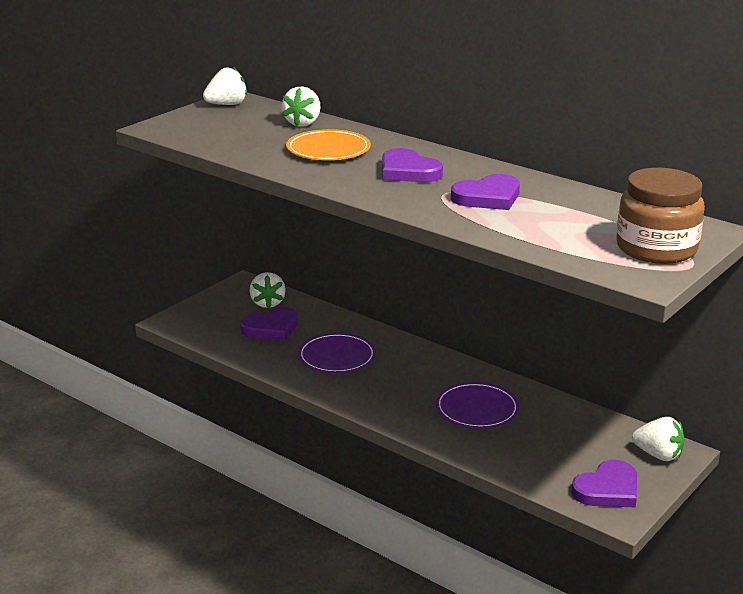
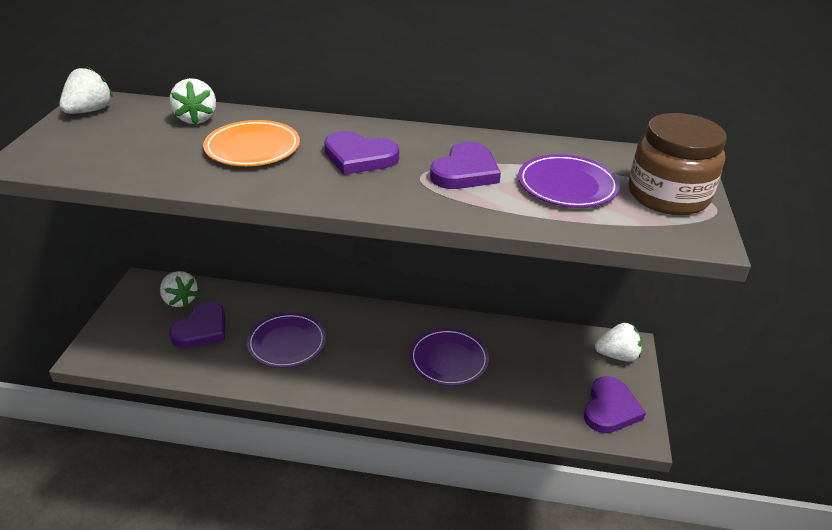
camera: 30 degrees left, 10 degrees up
none -> purple plate [518,154,620,208]

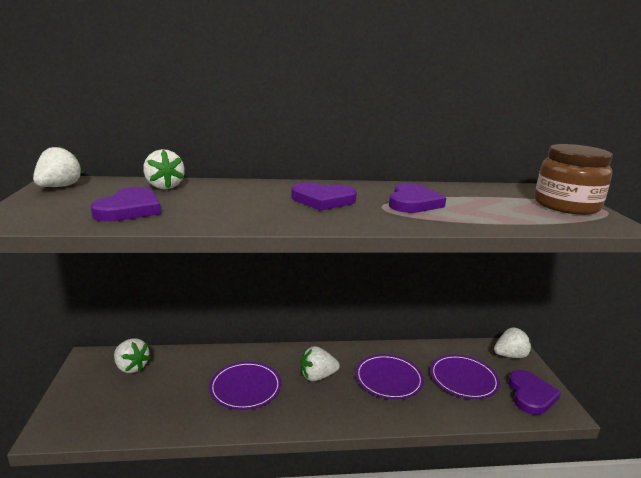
camera: 15 degrees left, 15 degrees down
purple heart [169,302,225,348] -> purple heart moved to [91,187,161,222]
orange plate [203,120,300,166] -> none
purple plate [518,154,620,208] -> purple plate moved to [430,355,500,399]
none -> white strawberry [301,346,340,381]

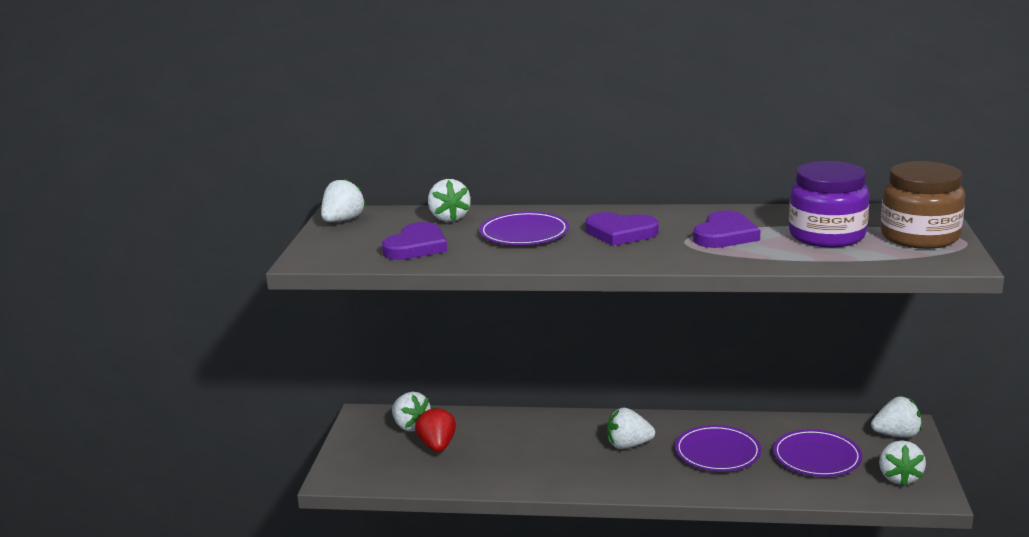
camera: 15 degrees right, 0 degrees up
purple plate [209,362,281,410] -> purple plate moved to [479,212,569,245]
purple heart [508,370,561,415] -> white strawberry [879,440,926,486]
none -> red strawberry [415,406,456,452]
none -> purple jar [789,161,870,247]

